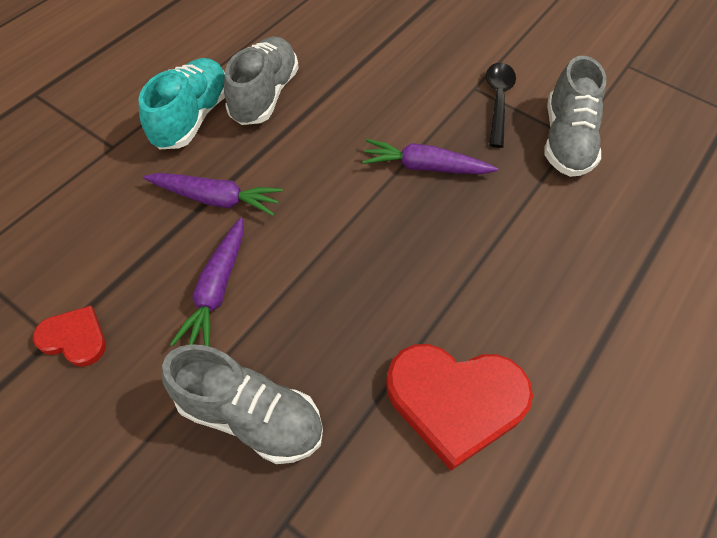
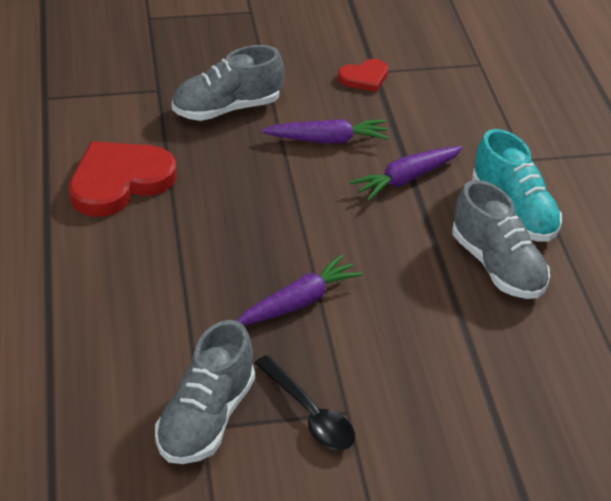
camera: 135 degrees right, 15 degrees down
purple carrot [170,218,244,346] -> purple carrot turned 120 degrees clockwise [261,119,389,143]
grey shoe [544,56,606,177] -> grey shoe turned 120 degrees counterclockwise [155,320,255,464]

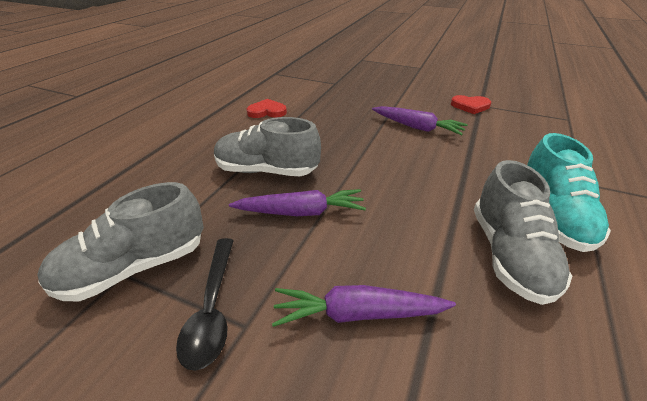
camera: 35 degrees right, 5 degrees down
red heart [68,141,176,217] -> red heart [247,99,287,118], size x0.52
grey shoe [172,45,284,121] -> grey shoe moved to [214,117,321,176]
purple carrot [349,146,463,201] -> purple carrot moved to [272,285,456,327]

